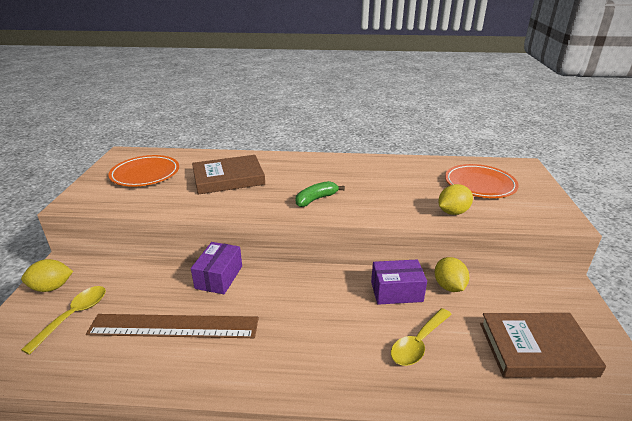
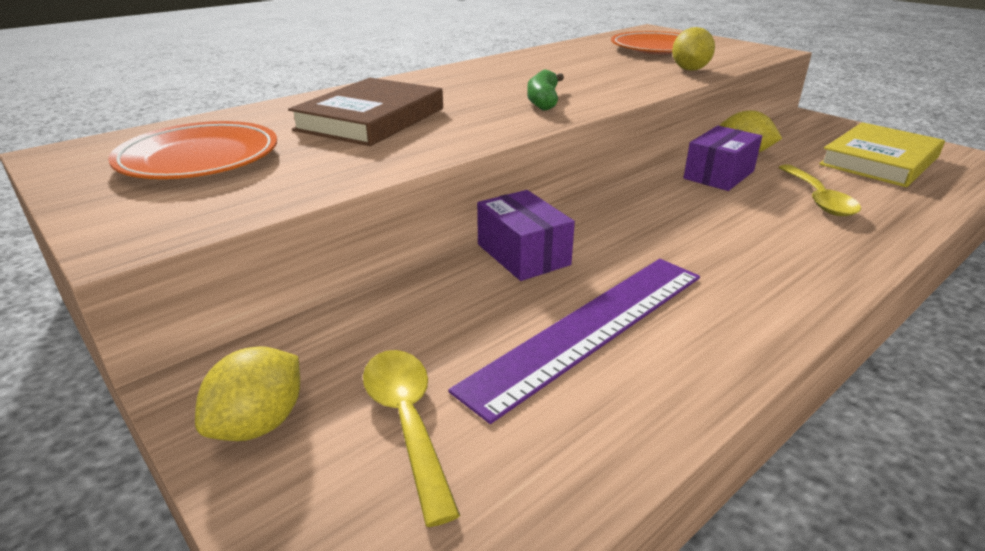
camera: 45 degrees left, 0 degrees up
brown ruler [86,314,259,338] -> purple ruler [448,259,700,424]
brown book [480,313,606,378] -> yellow book [819,122,945,187]

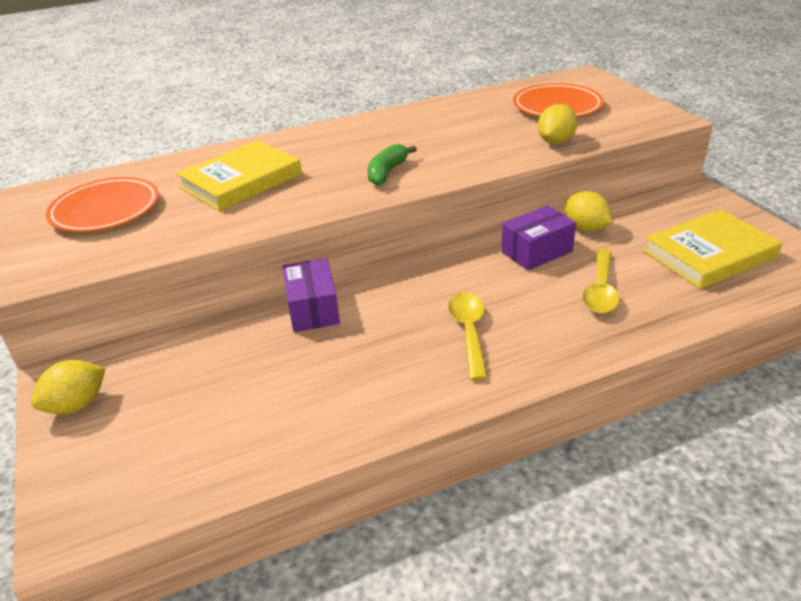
camera: 20 degrees right, 5 degrees up
brown book [288,78,443,146] -> yellow book [176,140,302,211]
yellow spoon [363,350,460,527] -> yellow spoon moved to [448,292,488,381]
purple ruler [448,259,700,424] -> none

